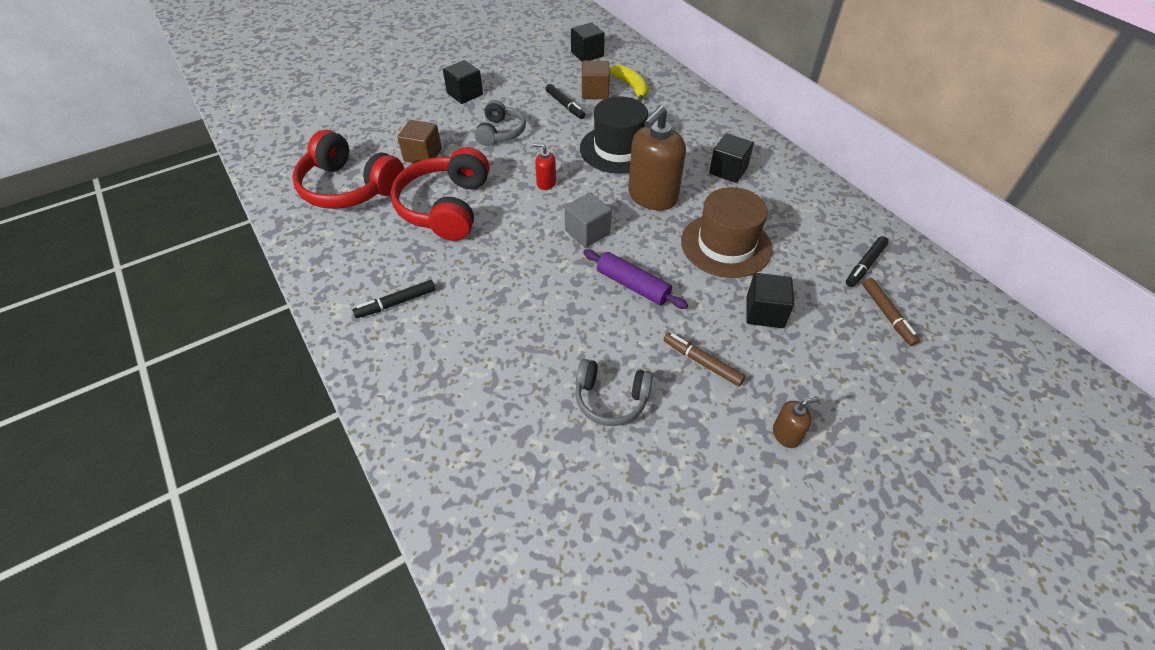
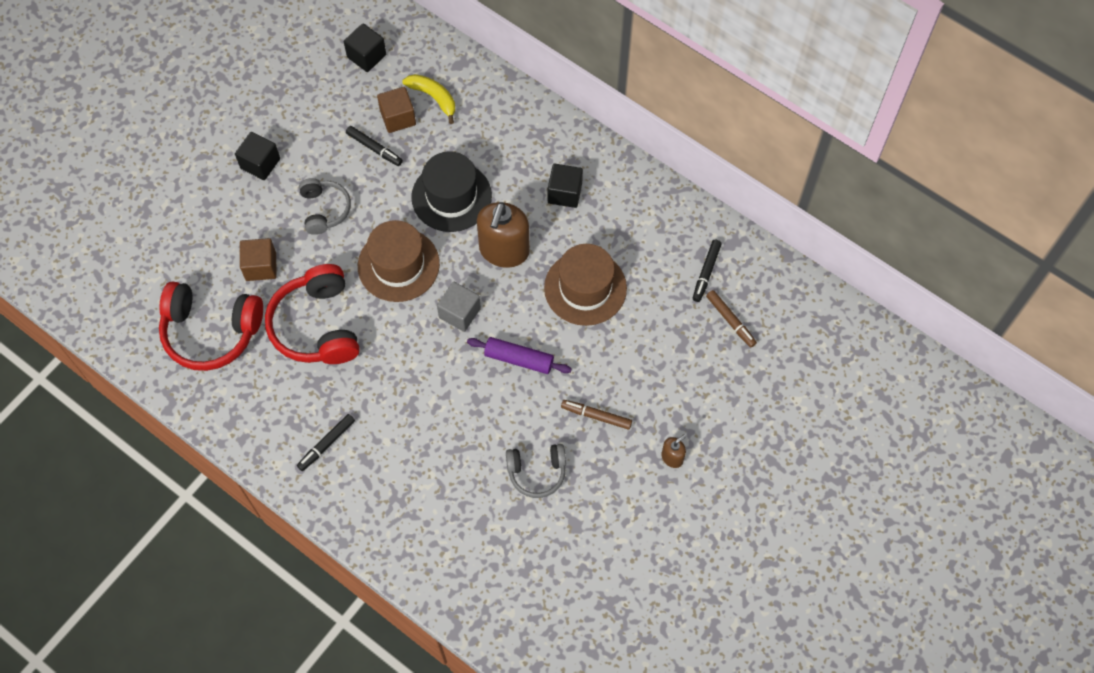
camera: 20 degrees left, 15 degrees up
red soap dispenser [533,143,556,190] -> brown hat [358,220,440,302]
black cube [746,273,794,328] -> none

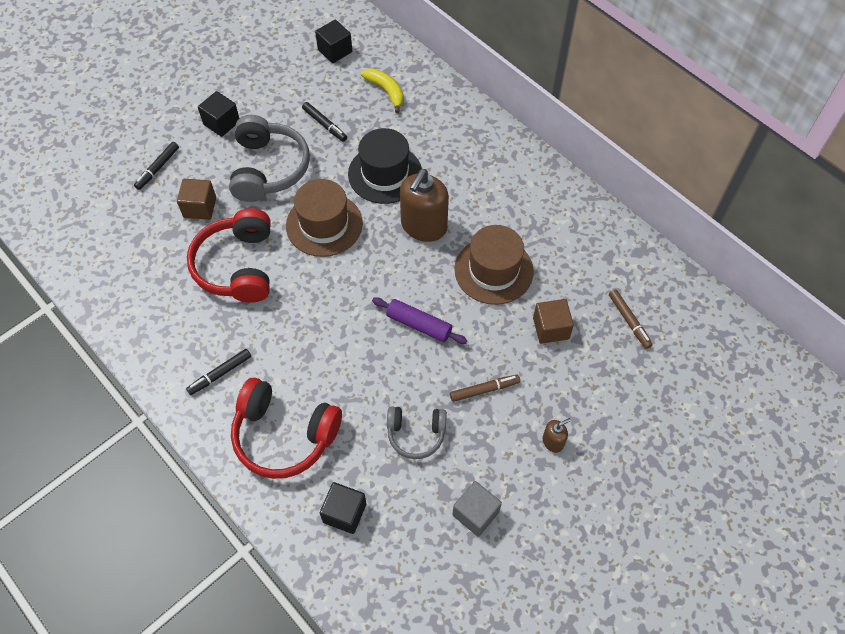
camera: 10 degrees right, 5 degrees down
red headphones [159,281,263,371] -> red headphones moved to [231,378,342,479]
grey headphones [299,178,351,235] -> grey headphones [229,115,310,202], size x1.71
brown cube [377,87,416,133] -> brown cube moved to [533,299,574,344]
grey cube [437,282,481,332] -> grey cube moved to [453,481,502,537]
black cube [548,164,583,208] -> black cube moved to [320,482,366,534]
brown marker [561,400,632,430] -> brown marker turned 135 degrees clockwise [450,375,520,402]
black marker [693,240,722,302] -> black marker moved to [134,142,179,190]

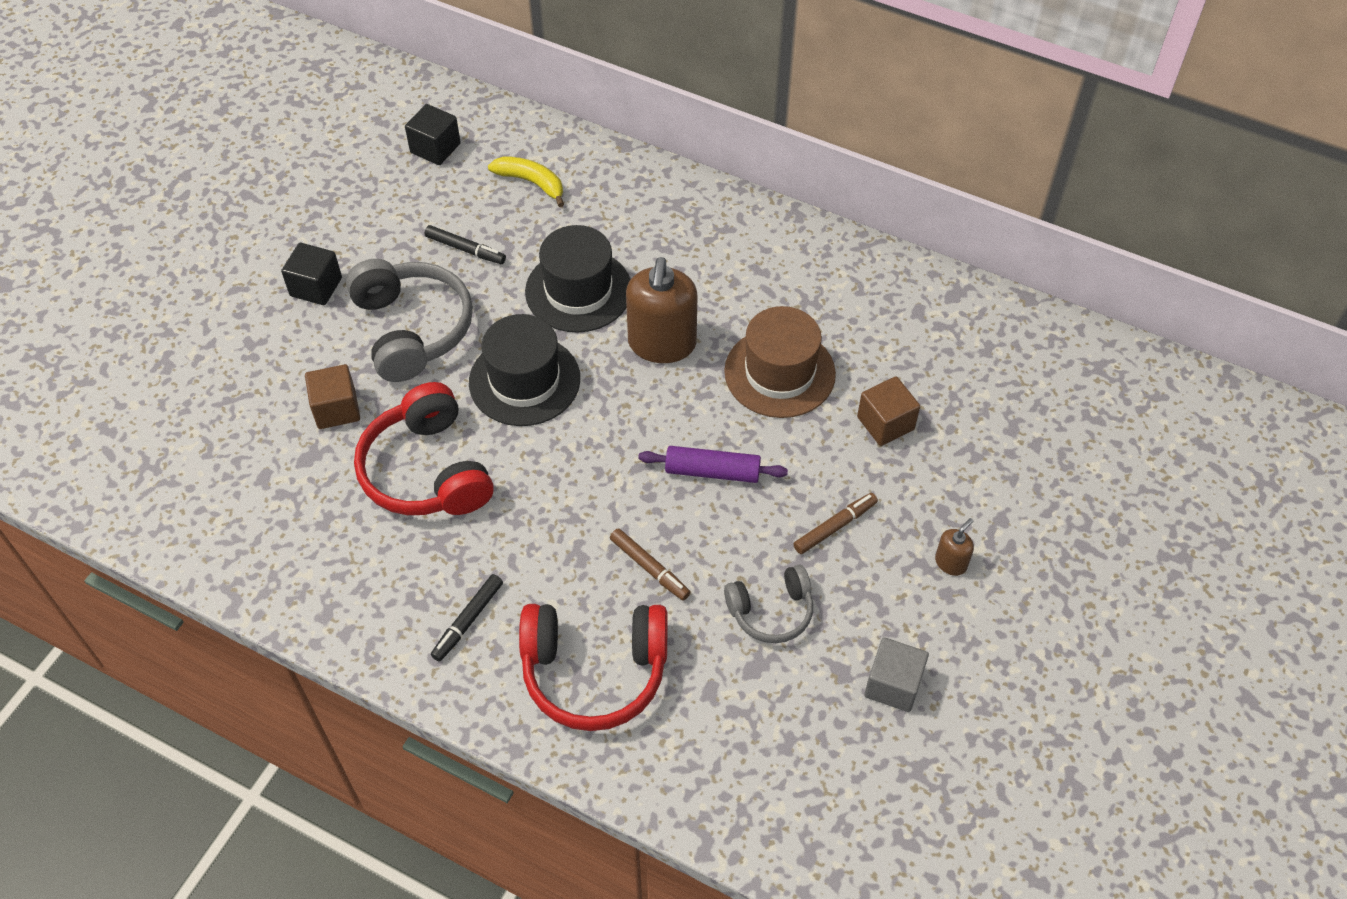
camera: 20 degrees left, 5 degrees down
black marker [134,142,179,190] -> none
brown hat [286,179,363,257] -> black hat [469,314,580,426]
black cube [320,482,366,534] -> none
brown marker [609,290,653,349] -> brown marker moved to [610,529,690,601]

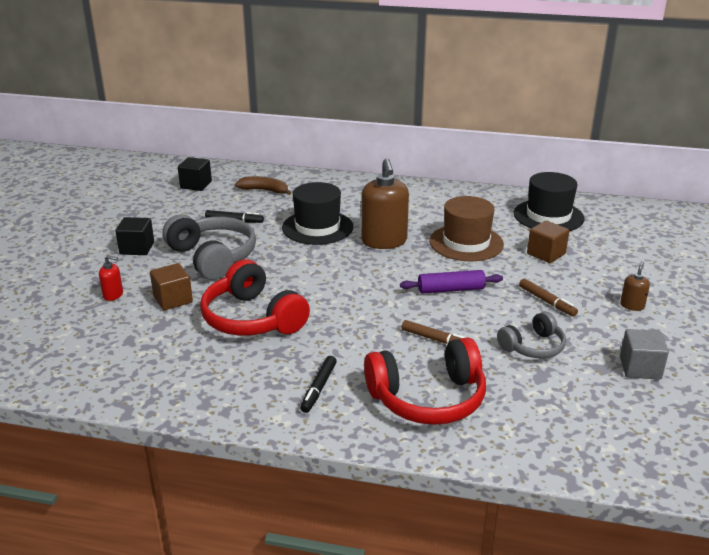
camera: 15 degrees left, 25 degrees down
black hat [469,314,580,426] -> black hat moved to [513,172,585,231]
yellow banana [488,156,564,207] -> brown banana [235,176,291,195]
brown marker [793,493,878,554] -> brown marker turned 105 degrees clockwise [519,278,578,317]
none -> red soap dispenser [99,255,123,301]

